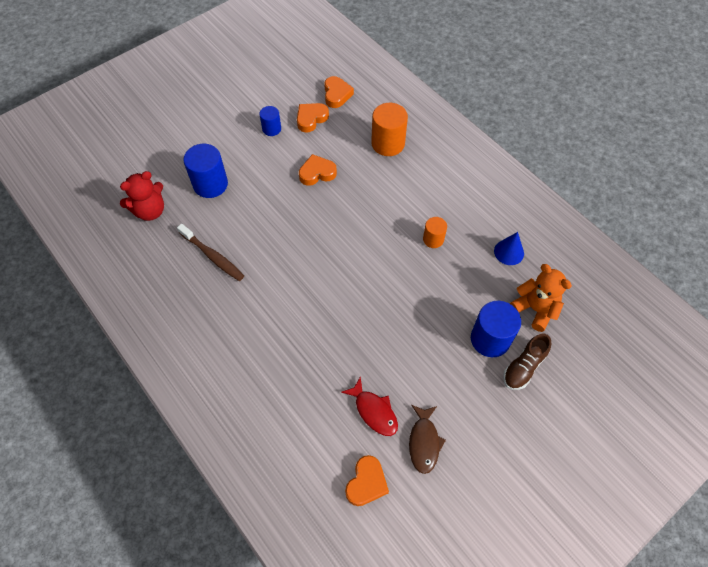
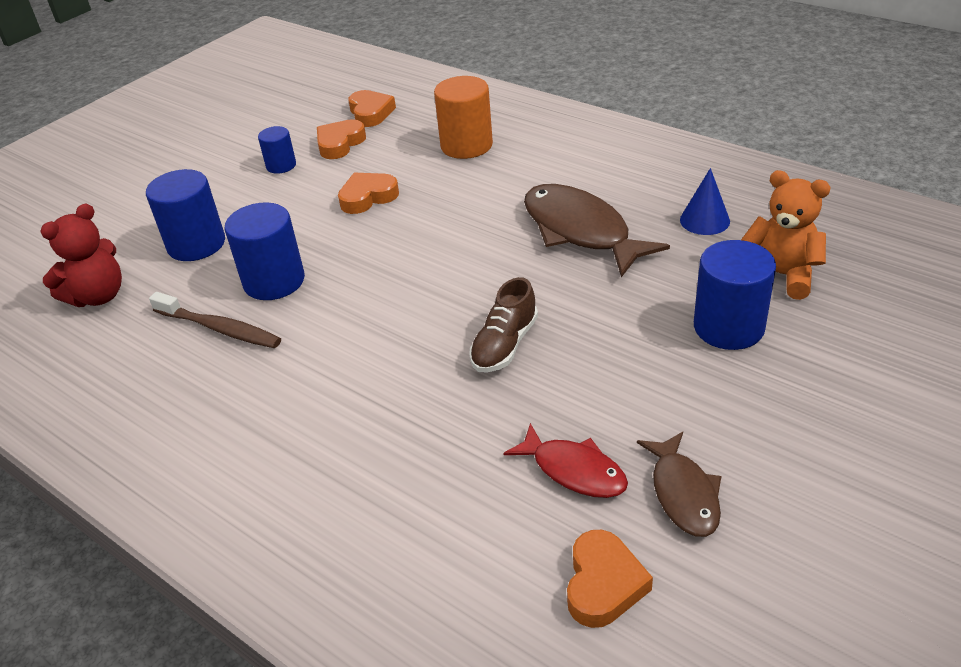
camera: 10 degrees left, 20 degrees down
orange cylinder [423,217,447,248] -> brown fish [524,184,670,277]
brown shoe [503,334,551,390] -> brown shoe moved to [469,277,538,372]
none -> blue cylinder [225,202,305,300]

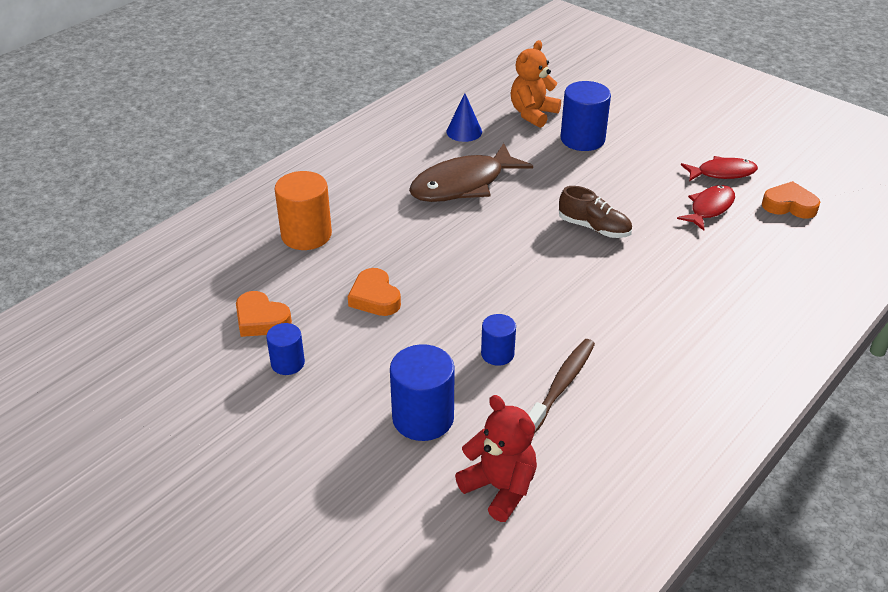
camera: 90 degrees left, 0 degrees up
blue cylinder [225,202,305,300] -> blue cylinder [481,314,516,366], size x0.58
orange heart [348,90,396,127] -> none
brown fish [637,432,721,537] -> red fish [681,156,758,181]

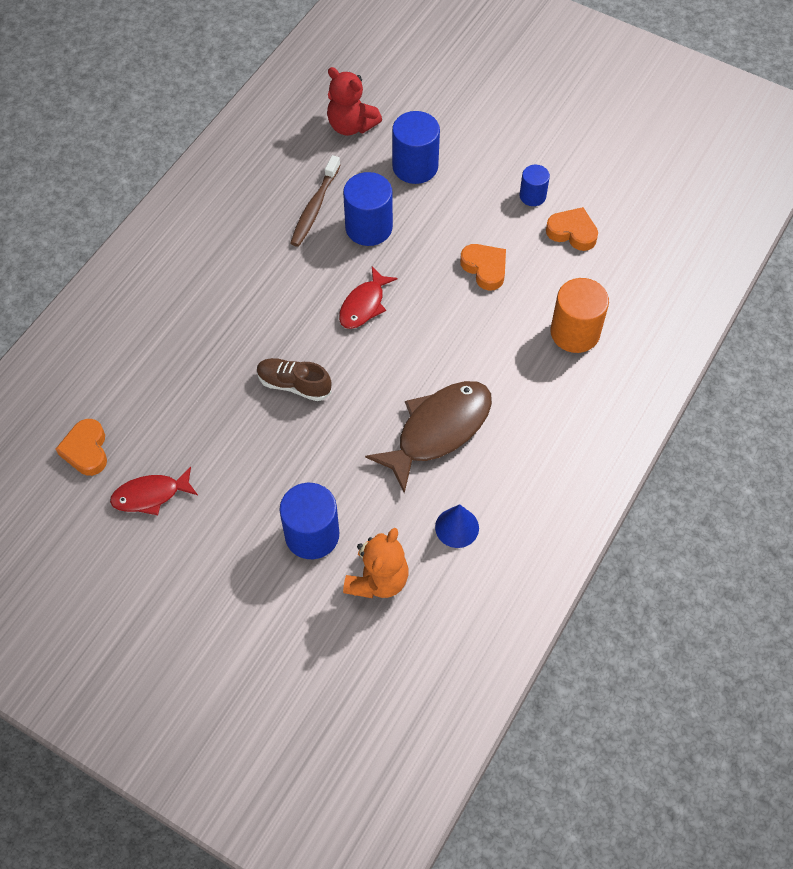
camera: 170 degrees right, 20 degrees up
blue cylinder [481,314,516,366] -> blue cylinder [343,172,393,246], size x1.73
red fish [677,185,735,231] -> red fish moved to [339,267,397,329]
orange heart [762,181,820,219] -> orange heart turned 75 degrees clockwise [56,419,107,476]

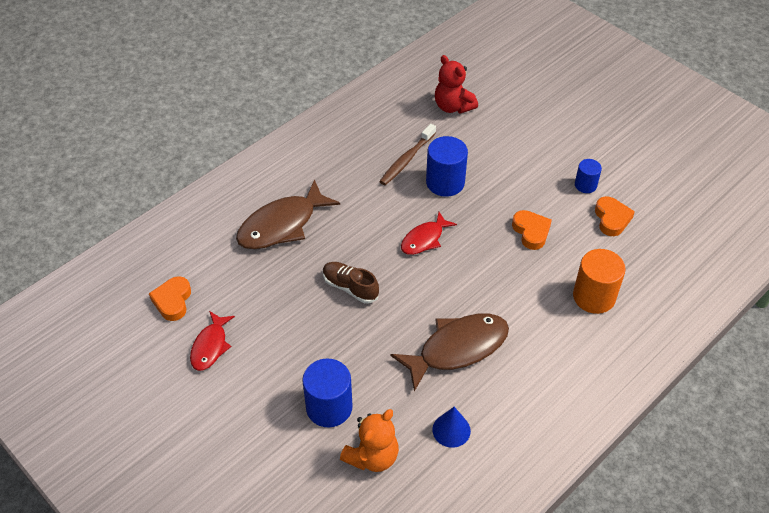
camera: 15 degrees right, 10 degrees down
red fish [110,466,198,515] -> red fish turned 75 degrees counterclockwise [190,311,235,371]
blue cylinder [392,111,440,184] -> none
orange heart [546,207,598,251] -> orange heart turned 45 degrees clockwise [595,196,635,236]
none -> brown fish [236,179,340,249]

